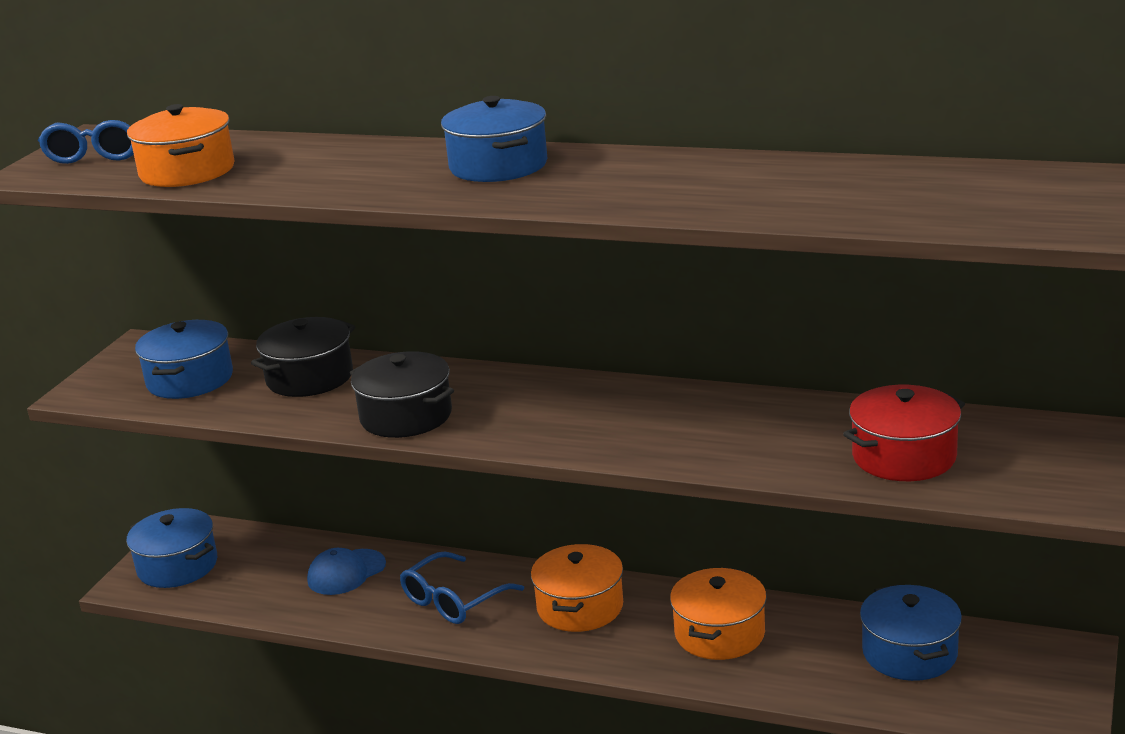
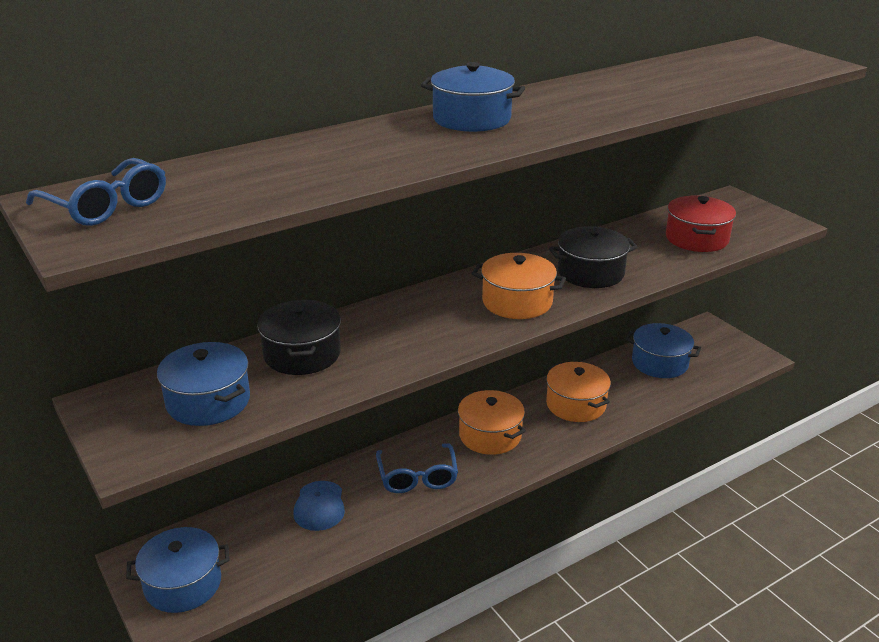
camera: 55 degrees left, 5 degrees up
orange pot [127,104,234,187] -> orange pot moved to [472,253,566,319]
black pot [350,351,454,438] -> black pot moved to [549,226,638,288]

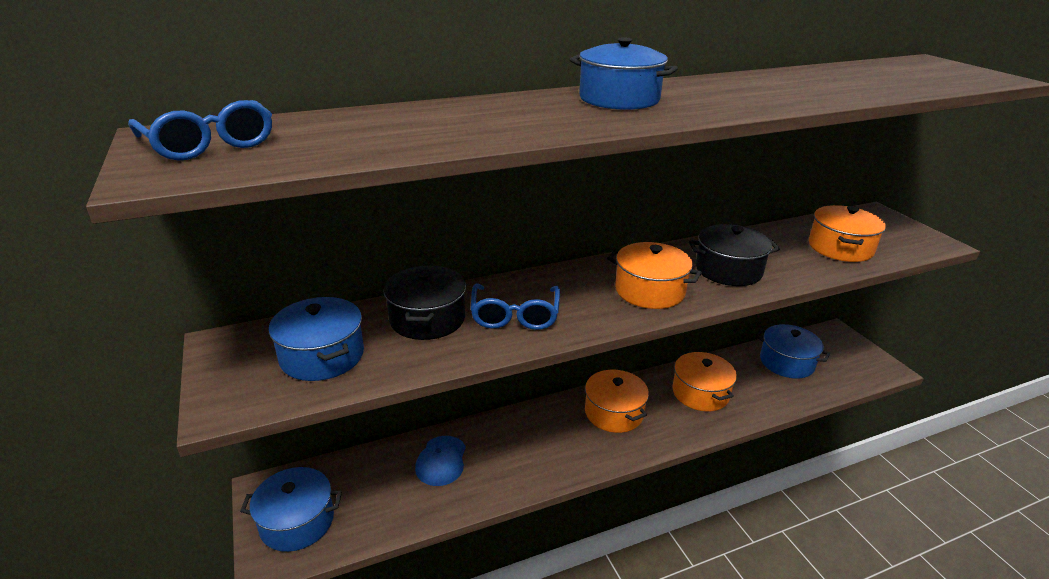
camera: 10 degrees right, 0 degrees up
blue glasses [376,443,458,493] -> blue glasses moved to [470,283,560,330]
red pot [666,196,736,252] -> orange pot [809,205,886,262]

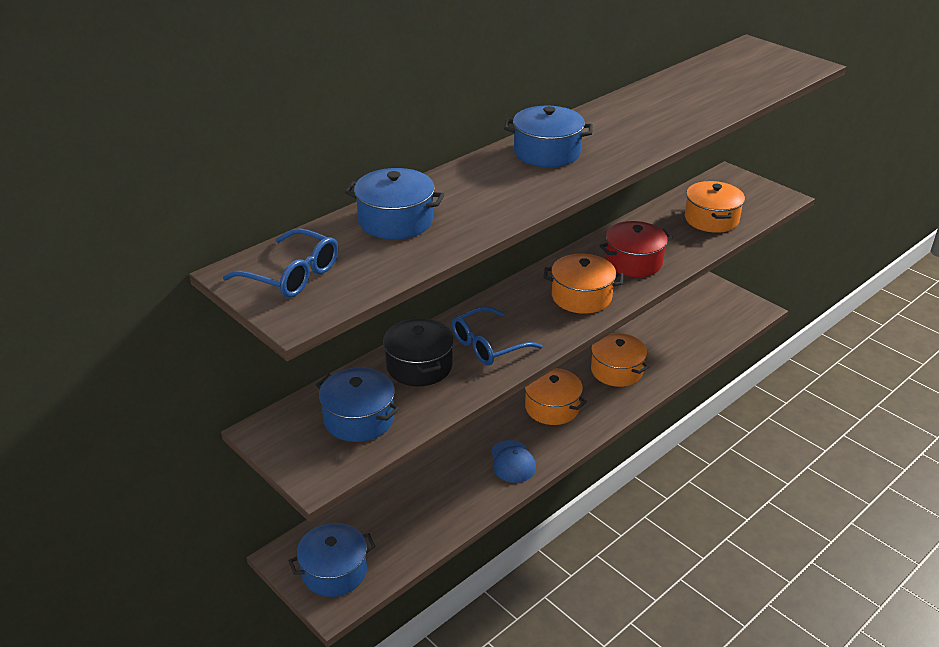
camera: 20 degrees left, 5 degrees up
blue cap [415,436,466,486] -> blue cap moved to [491,440,536,483]
blue glasses [470,283,560,330] -> blue glasses turned 75 degrees clockwise [452,307,543,365]
black pot [689,224,780,286] -> red pot [600,221,672,277]
blue pot [756,324,830,379] -> blue pot moved to [345,168,445,240]

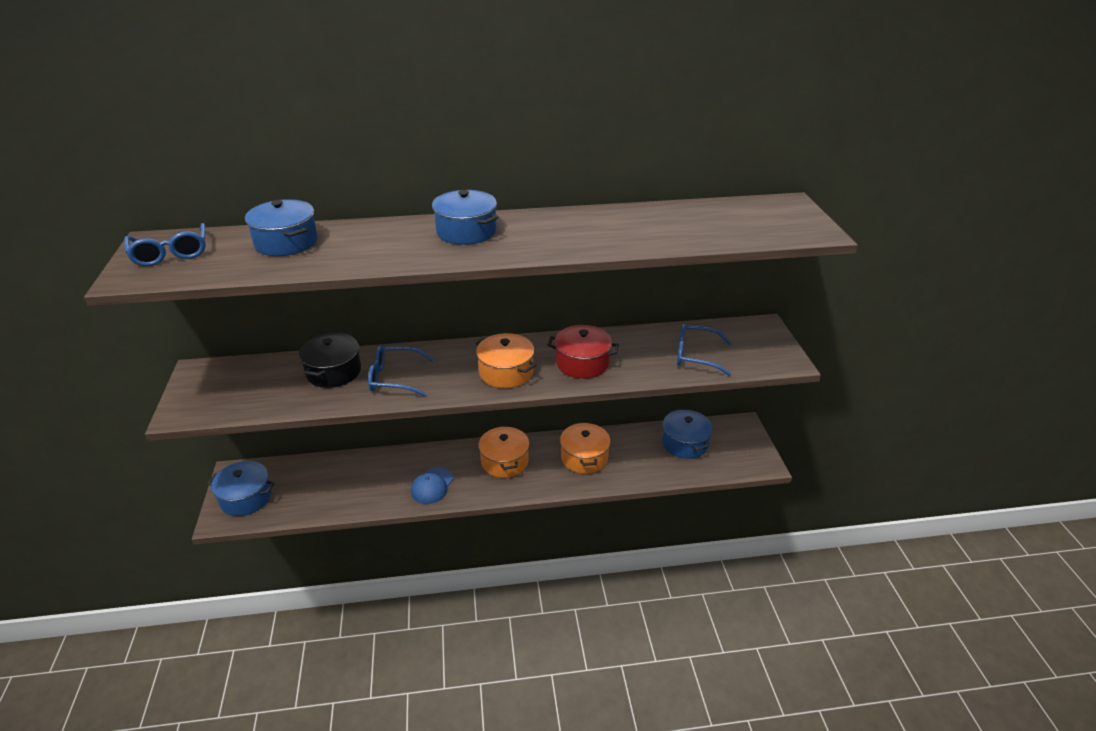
camera: 35 degrees right, 0 degrees up
blue pot [316,367,400,442] -> blue pot moved to [662,409,713,459]
orange pot [685,181,745,233] -> blue glasses [677,323,732,376]

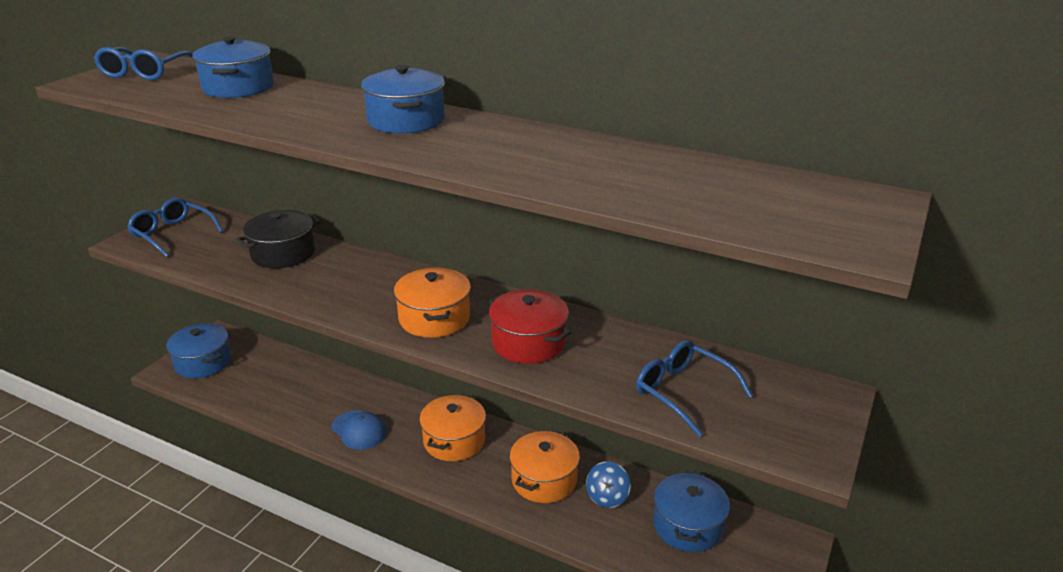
camera: 35 degrees right, 5 degrees down
blue glasses [368,346,434,396] -> blue glasses moved to [127,198,224,257]
blue cap [411,468,453,504] -> blue cap turned 105 degrees counterclockwise [331,410,387,450]
none -> blue spinning top [586,461,631,508]

